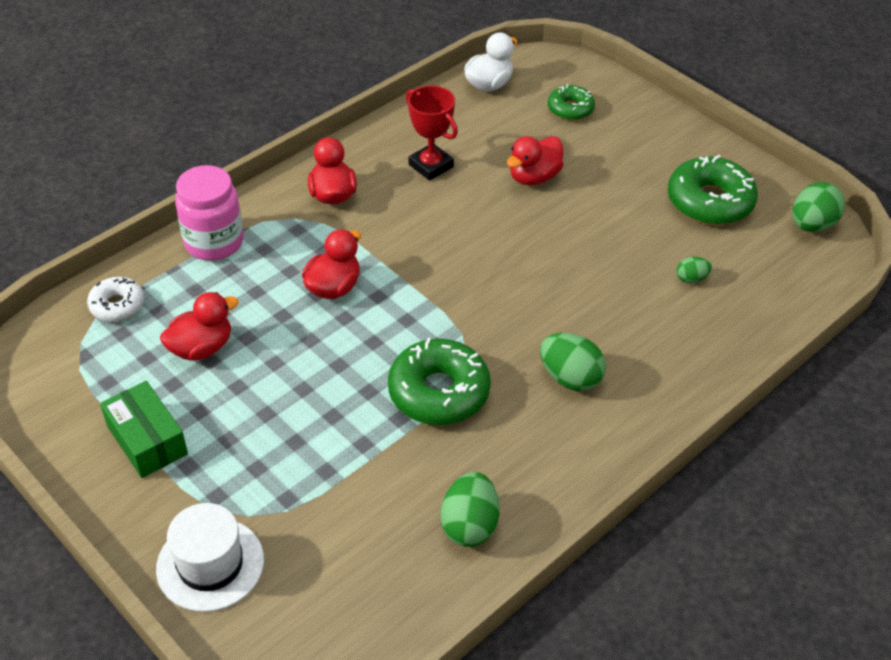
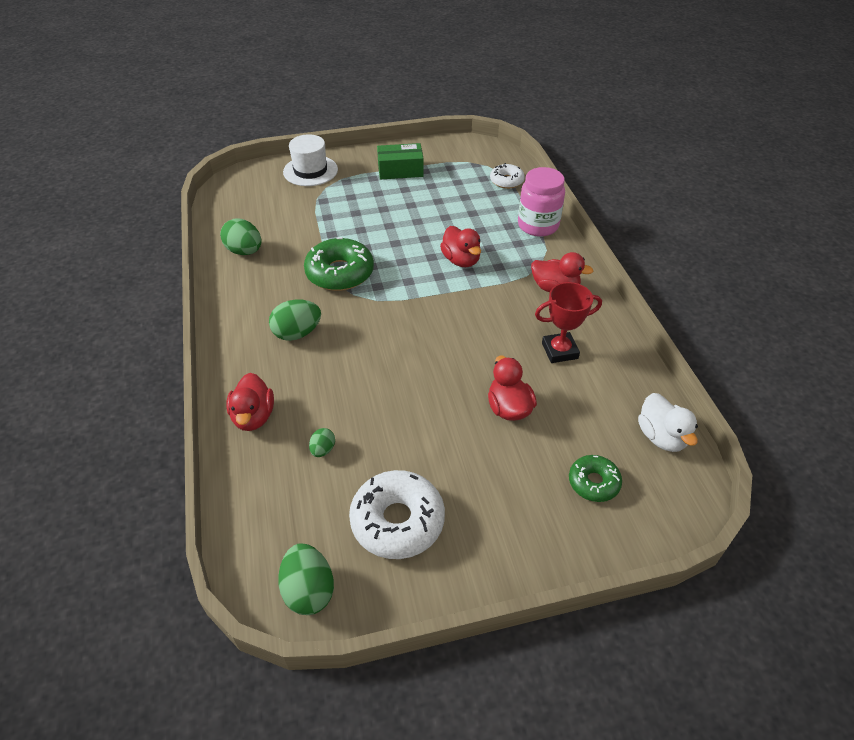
camera: 120 degrees right, 0 degrees up
red duck [160,292,239,361] -> red duck moved to [226,373,274,431]
green donut [668,155,758,225] -> white donut [349,470,445,559]

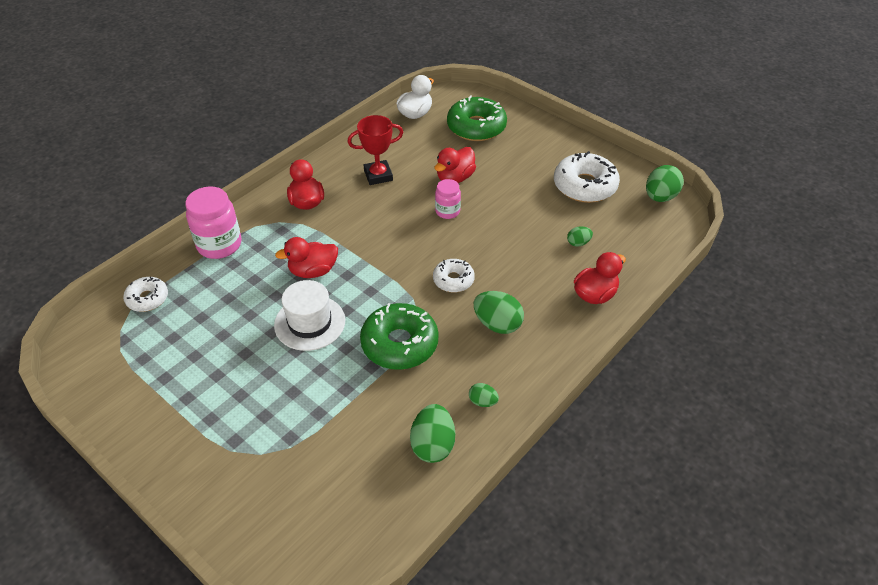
camera: 125 degrees left, 0 degrees up
white hat [283,135,338,186] -> white hat moved to [274,280,345,351]
green box [377,143,424,179] -> none
red duck [440,226,481,267] -> red duck turned 135 degrees counterclockwise [275,237,338,278]
red trophy [535,282,602,363] -> red trophy turned 60 degrees counterclockwise [348,115,403,185]
green donut [569,455,622,502] -> green donut [447,95,507,141], size x1.73
none -> white donut [433,259,475,293]
none -> pink jar [435,179,461,219]
none -> green egg [469,383,499,407]

